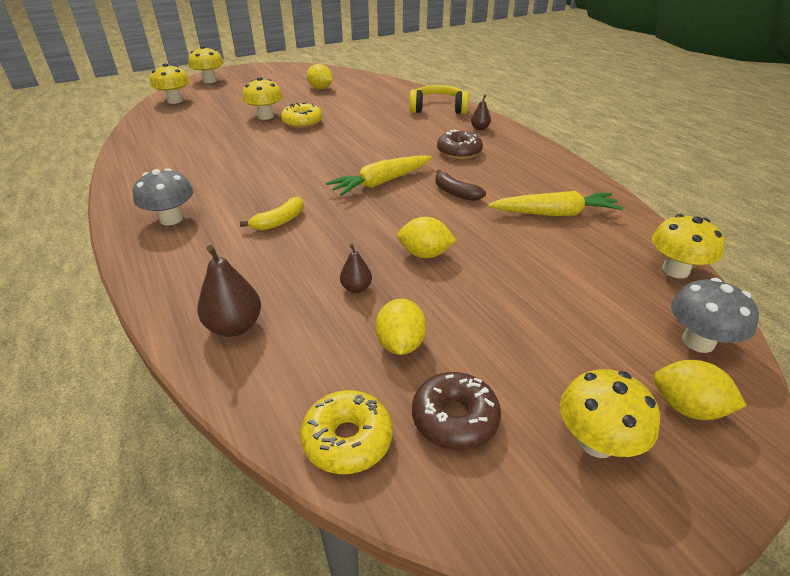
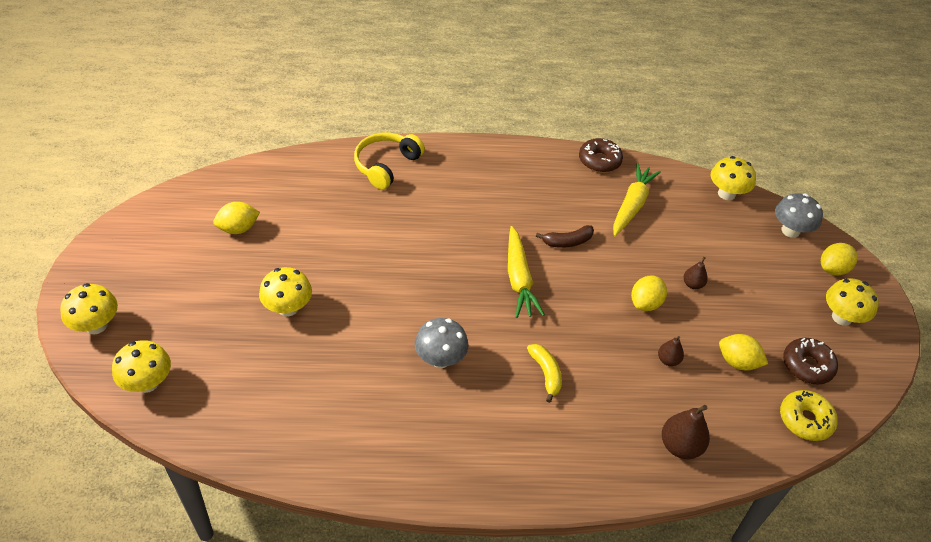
camera: 65 degrees left, 10 degrees up
grey mushroom [133,168,193,225] -> grey mushroom moved to [415,318,469,368]
yellow donut [281,102,322,128] -> none
brown donut [437,130,483,159] -> brown donut moved to [579,138,623,173]
brown pear [471,95,491,130] -> brown pear moved to [684,257,708,289]

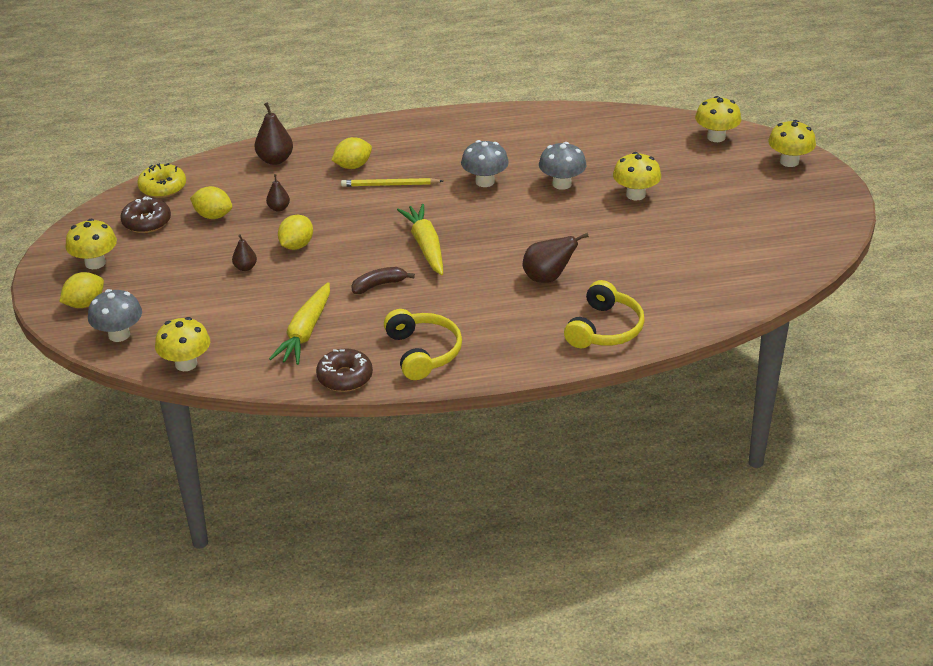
camera: 175 degrees right, 10 degrees down
yellow lemon [213,202,260,234] -> yellow lemon moved to [332,137,372,169]
yellow banana [527,344,562,403] -> yellow pencil [341,178,443,187]
none -> yellow headphones [384,309,462,380]
none -> brown pear [523,233,589,283]
none -> grey mushroom [539,142,586,190]

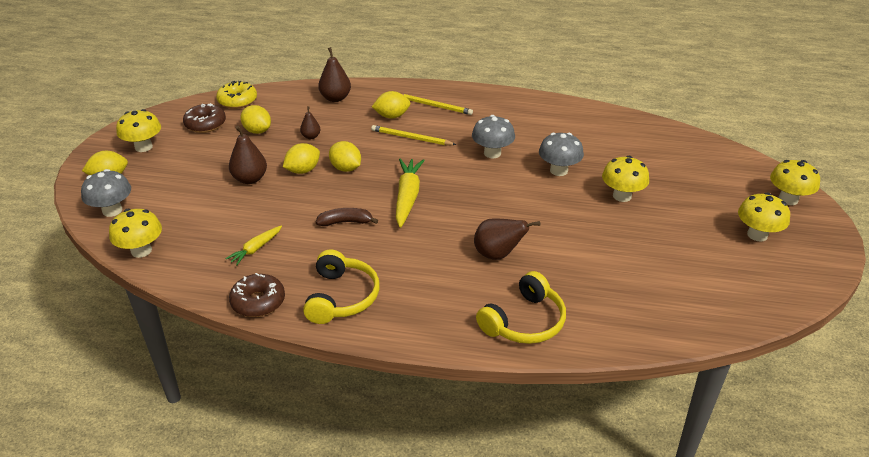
camera: 20 degrees right, 0 degrees up
brown pear [232,234,257,271] -> brown pear [229,126,267,184], size x1.71
yellow carrot [269,282,330,365] -> yellow carrot [225,225,282,265], size x0.58
yellow mushroom [695,96,741,142] -> yellow mushroom moved to [738,193,790,242]
none -> yellow lemon [329,141,361,172]
none -> yellow pencil [402,94,473,115]

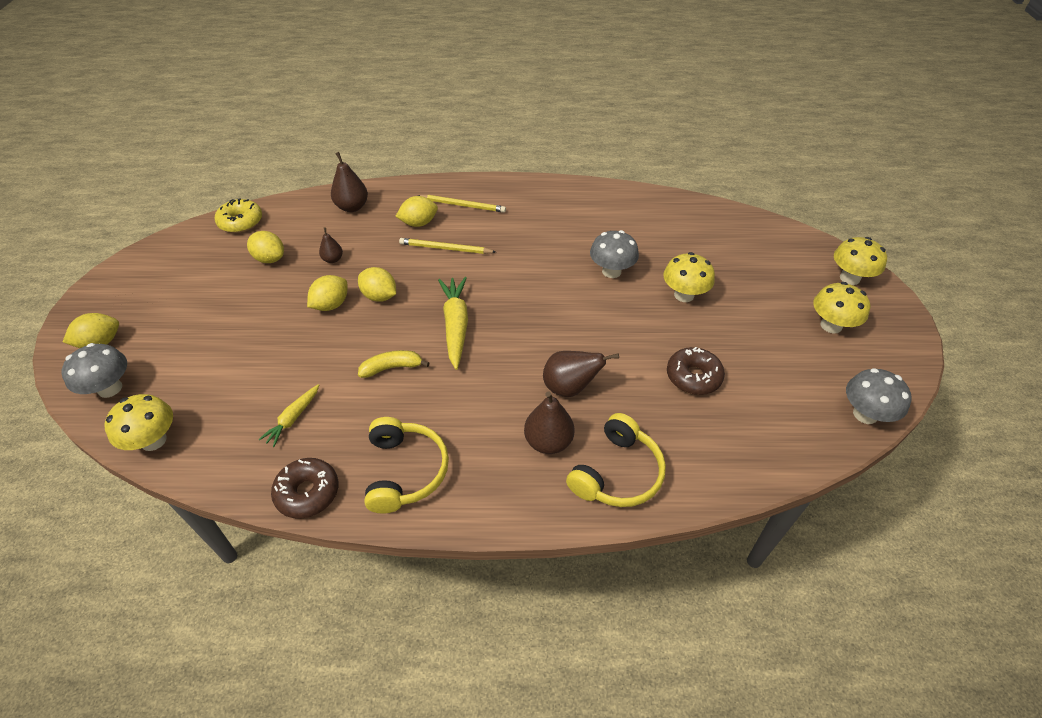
camera: 10 degrees left, 10 degrees up
yellow mushroom [116,109,161,152] -> none
brown donut [183,103,226,133] -> brown donut moved to [667,347,725,395]
brown pear [229,126,267,184] -> brown pear moved to [524,391,575,454]
brown banana [316,208,378,226] -> yellow banana [358,350,429,378]
grey mushroom [472,115,515,159] -> grey mushroom moved to [846,368,912,424]

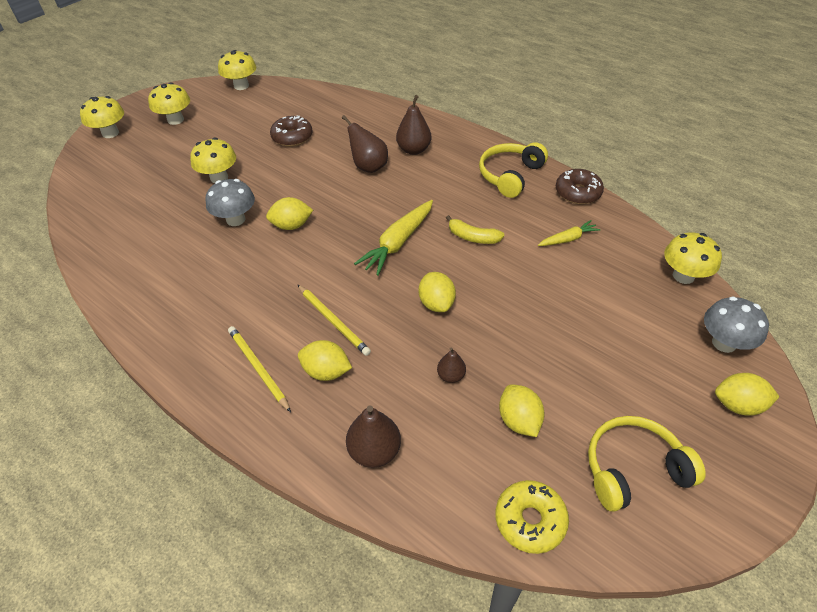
camera: 140 degrees left, 0 degrees up
yellow lemon [307,275,347,311] -> yellow lemon moved to [266,197,313,230]
yellow headphones [566,413,666,507] -> yellow headphones moved to [588,416,706,512]
grey mushroom [846,368,912,424] -> yellow mushroom [218,50,256,90]

